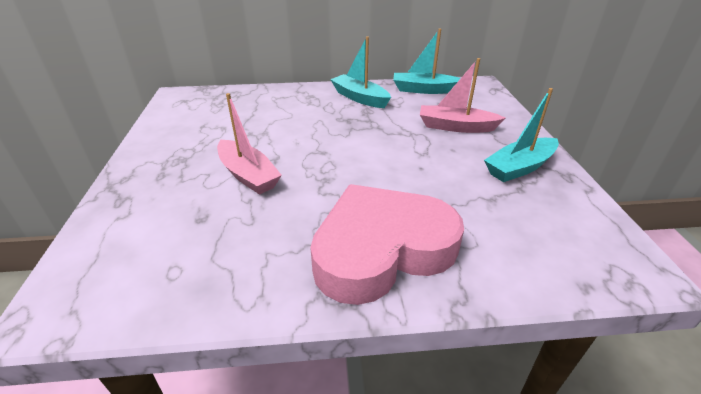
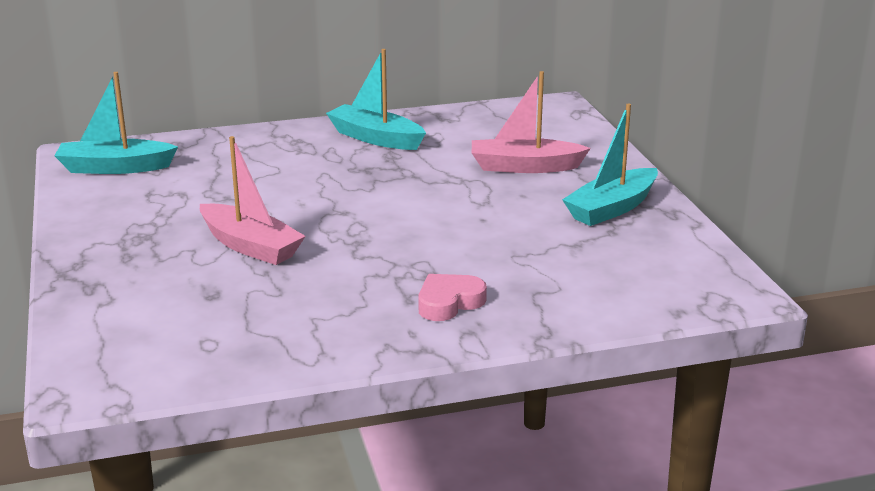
camera: 10 degrees left, 10 degrees down
pink heart [310,184,464,305] -> pink heart [418,274,487,321], size x0.41
turquoise boat [393,29,461,94] -> turquoise boat moved to [54,72,178,174]

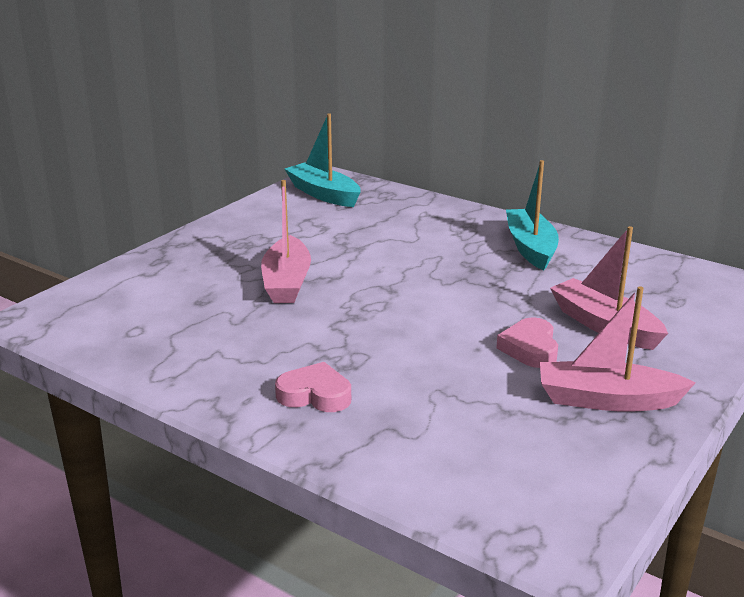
camera: 50 degrees right, 0 degrees up
turquoise boat [562,104,658,226] -> pink boat [540,287,696,412]
none -> pink heart [496,317,558,368]

